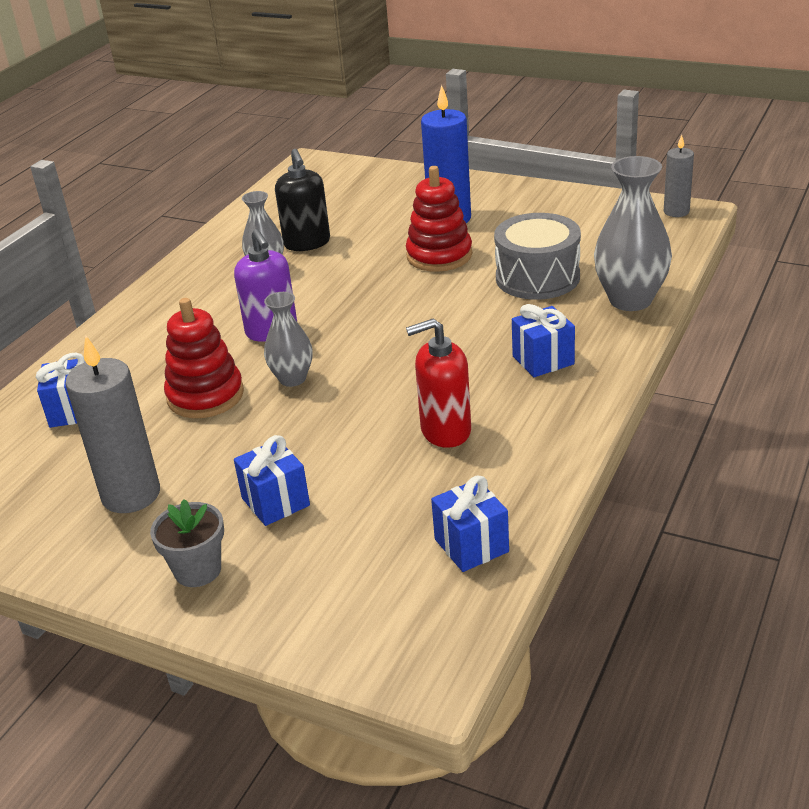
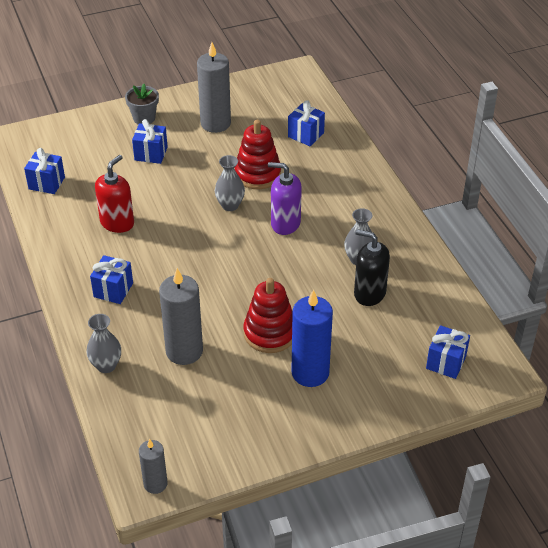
camera: 130 degrees right, 10 degrees up
grey drum [494,213,581,300] -> grey candle [159,268,203,365]
grey vase [594,156,672,311] -> grey vase [86,314,121,373], size x0.60
none -> blue gift [426,325,470,379]

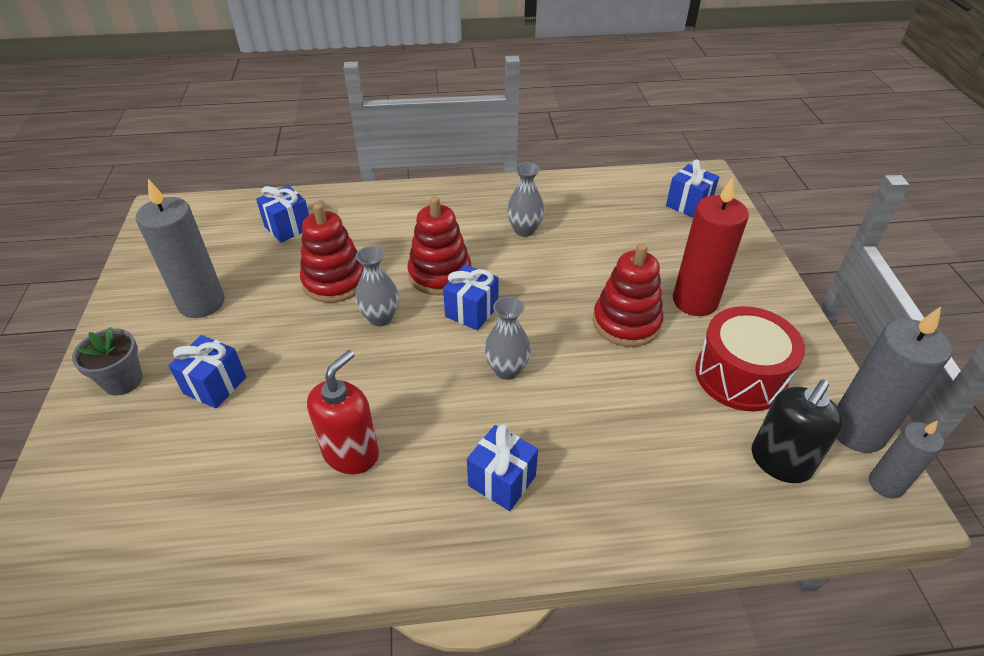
camera: 75 degrees left, 0 degrees up
blue gift [24,148,65,194] -> blue gift moved to [443,264,499,331]
grey vase [86,314,121,373] -> grey vase moved to [484,297,531,380]
red soap dispenser [95,155,134,233] -> red soap dispenser turned 75 degrees clockwise [307,350,379,474]
grey candle [159,268,203,365] -> grey candle moved to [837,307,952,453]
purple soap dispenser [268,162,302,235] -> red stacking toy [408,196,471,296]
blue candle [291,290,333,387] -> red candle [673,177,749,316]
black soap dispenser [354,229,390,306] -> black soap dispenser moved to [752,380,843,483]
none -> red drum [695,306,805,412]

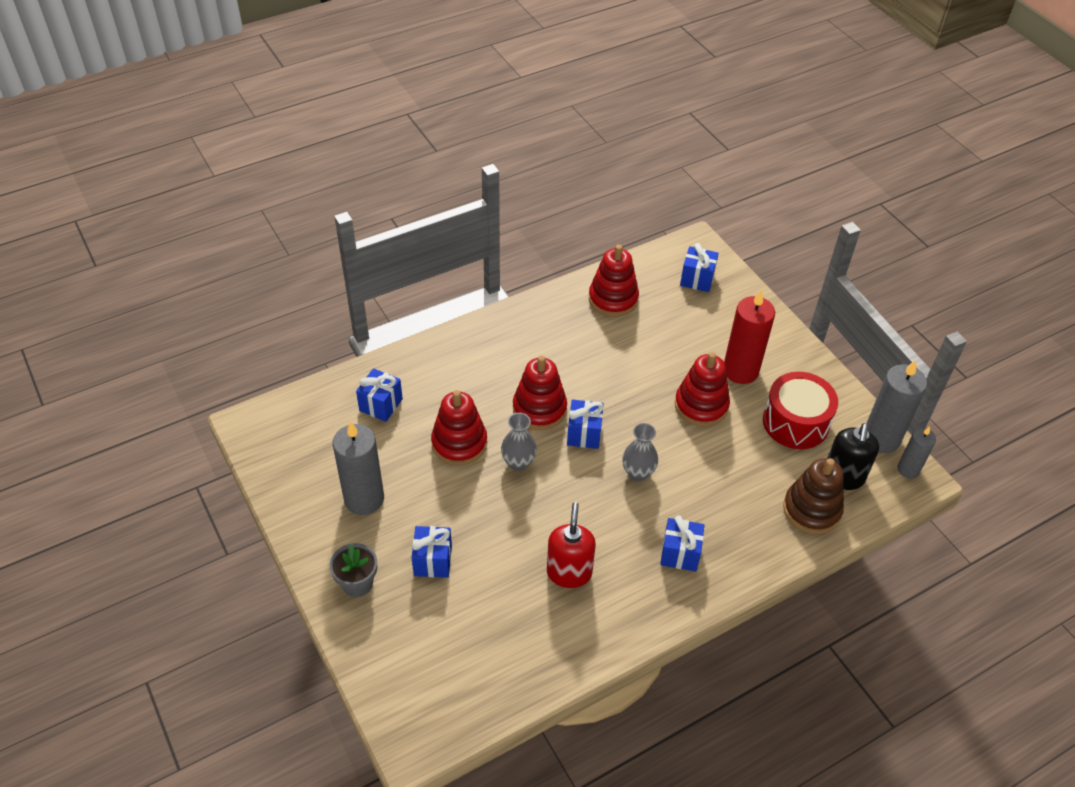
camera: 25 degrees left, 5 degrees up
grey vase [507,162,545,237] -> none
none -> red stacking toy [589,244,639,317]
none -> brown stacking toy [783,458,844,534]

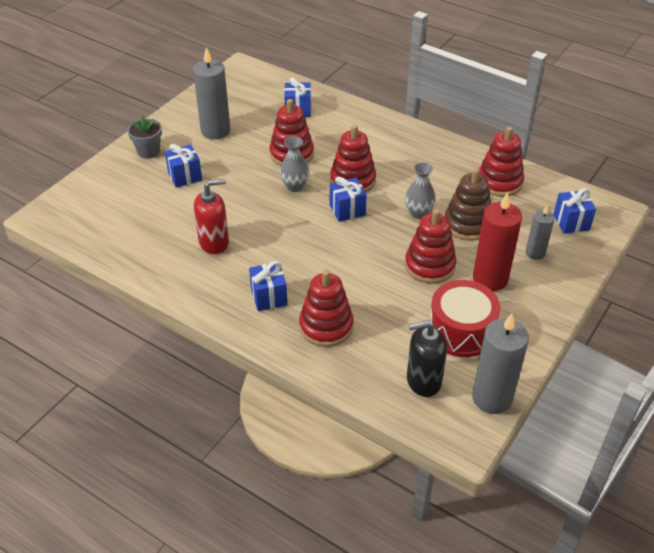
camera: 65 degrees right, 5 degrees down
grey vase [622,423,658,481] -> grey vase moved to [405,162,436,219]
brown stacking toy [783,458,844,534] -> brown stacking toy moved to [445,168,491,241]
grey candle [897,426,936,479] -> grey candle moved to [525,206,555,260]
none -> red stacking toy [299,269,354,347]

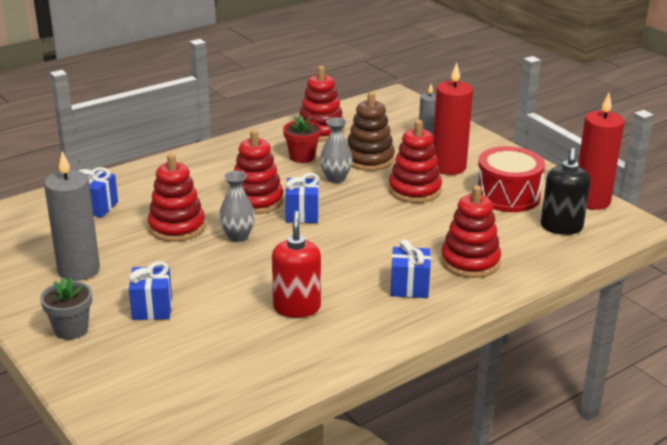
camera: 70 degrees left, 15 degrees down
grey candle [472,313,529,414] -> red candle [578,93,624,210]
blue gift [553,188,596,234] -> none
none -> red flower pot [283,116,321,163]

